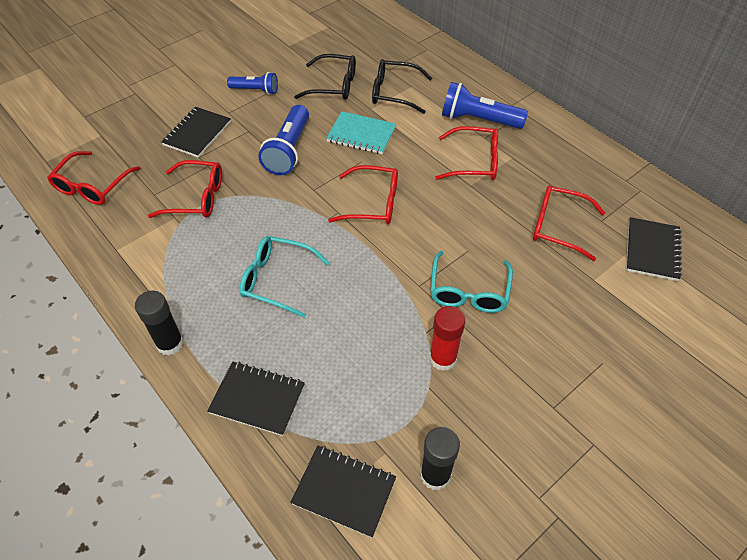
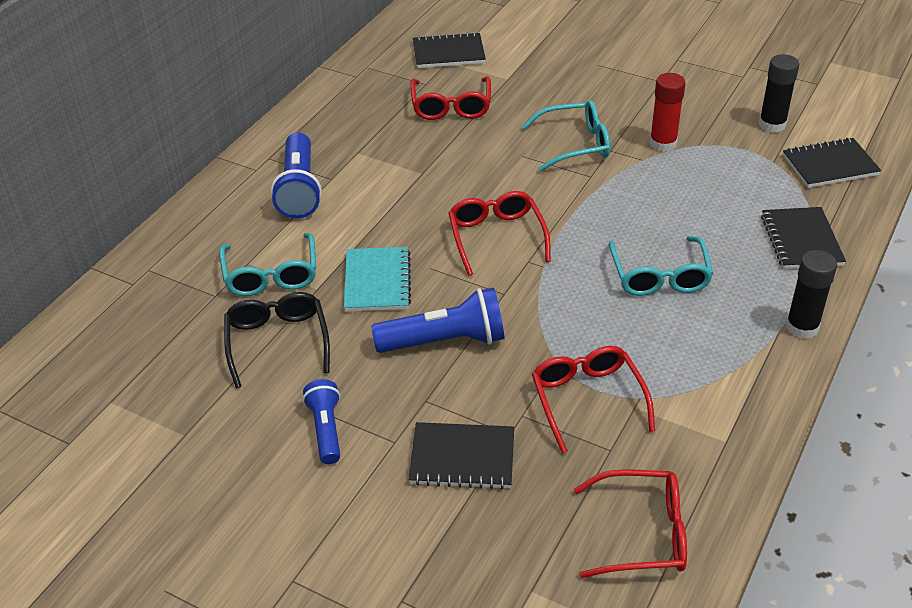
camera: 110 degrees left, 10 degrees down
black notebook [290,445,396,538] -> black notebook turned 75 degrees clockwise [783,137,881,188]
black glasses [372,59,432,114] -> turquoise glasses [219,233,316,296]
red glasses [435,126,498,180] -> none

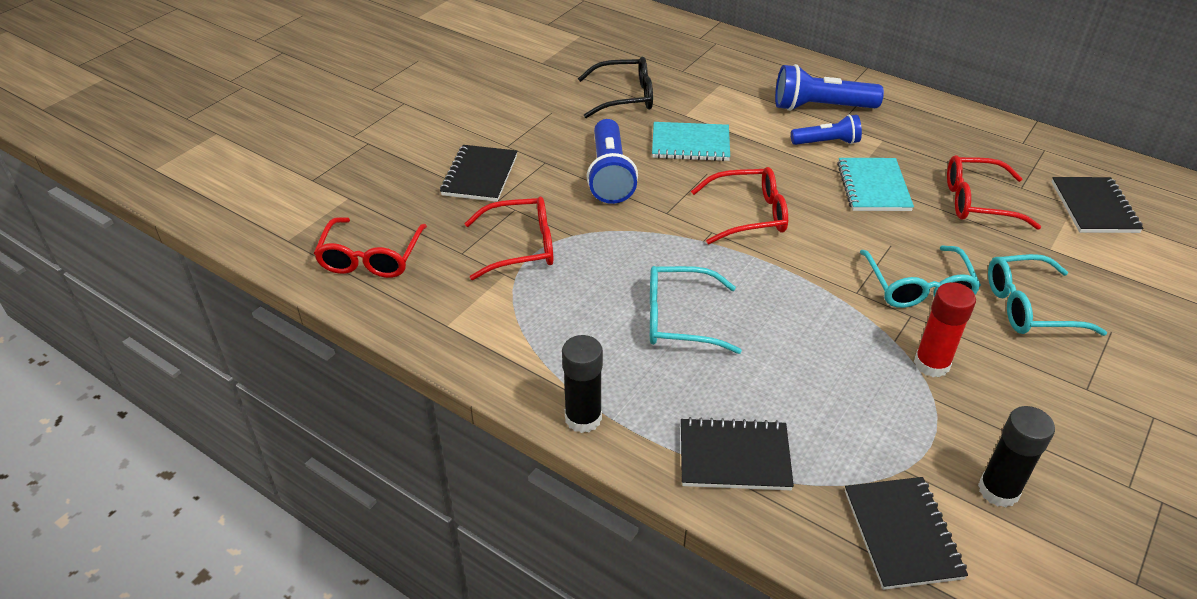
camera: 95 degrees right, 0 degrees up
turquoise glasses [219,233,316,296] -> turquoise glasses moved to [988,254,1107,336]
blue flashlight [303,379,340,464] -> blue flashlight moved to [791,115,862,145]
none -> turquoise notebook [837,158,914,211]

